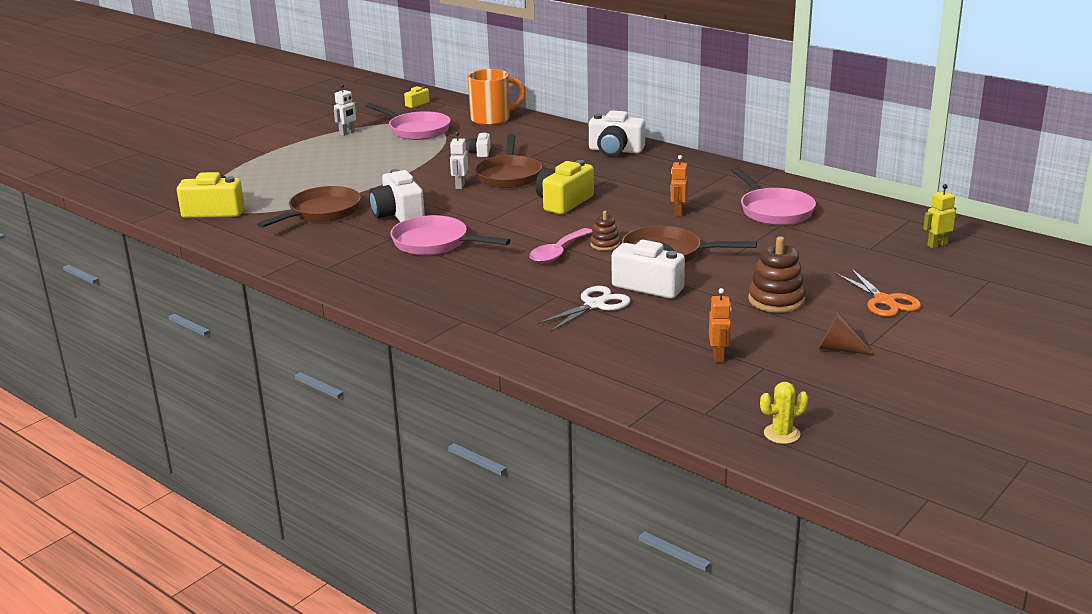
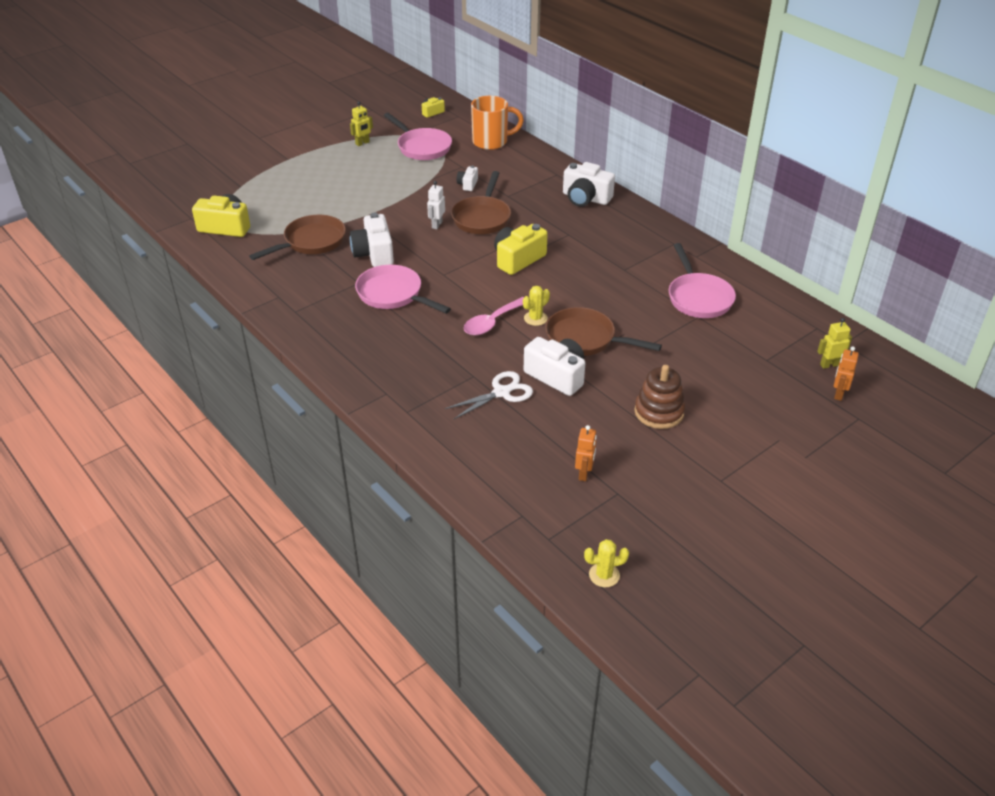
camera: 10 degrees right, 15 degrees up
white robot [334,84,358,136] -> yellow robot [350,101,373,146]
brown stacking toy [590,211,620,251] -> yellow cactus [523,286,550,326]
orange robot [670,155,688,216] -> orange robot moved to [834,347,859,401]
brown cone [818,312,874,355] -> none
orange scissors [835,268,921,317] -> none

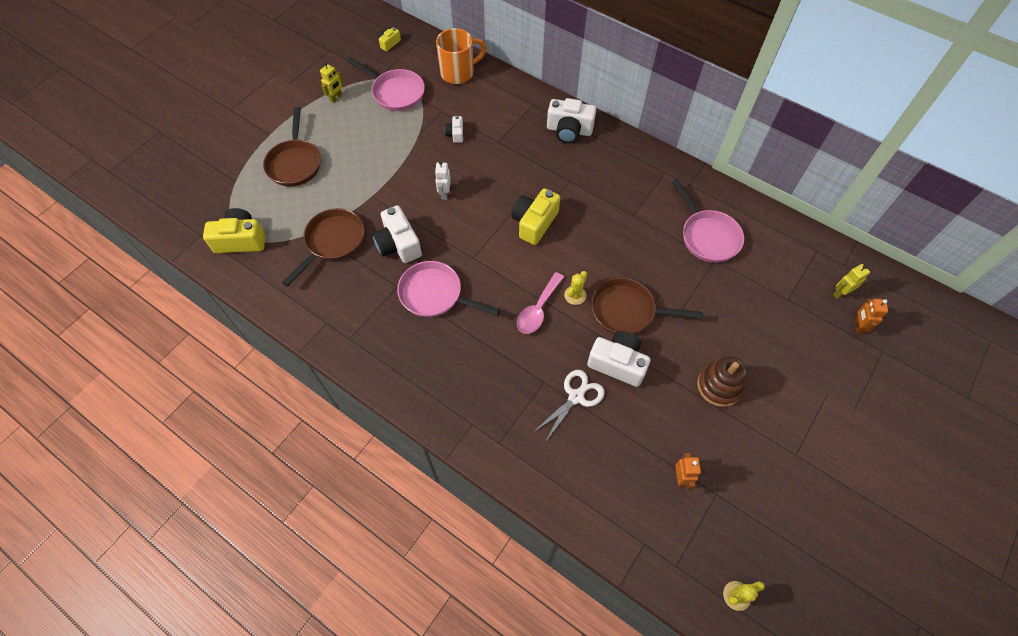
camera: 15 degrees left, 20 degrees up
brown pan [451,171,511,234] -> brown pan moved to [263,107,321,187]

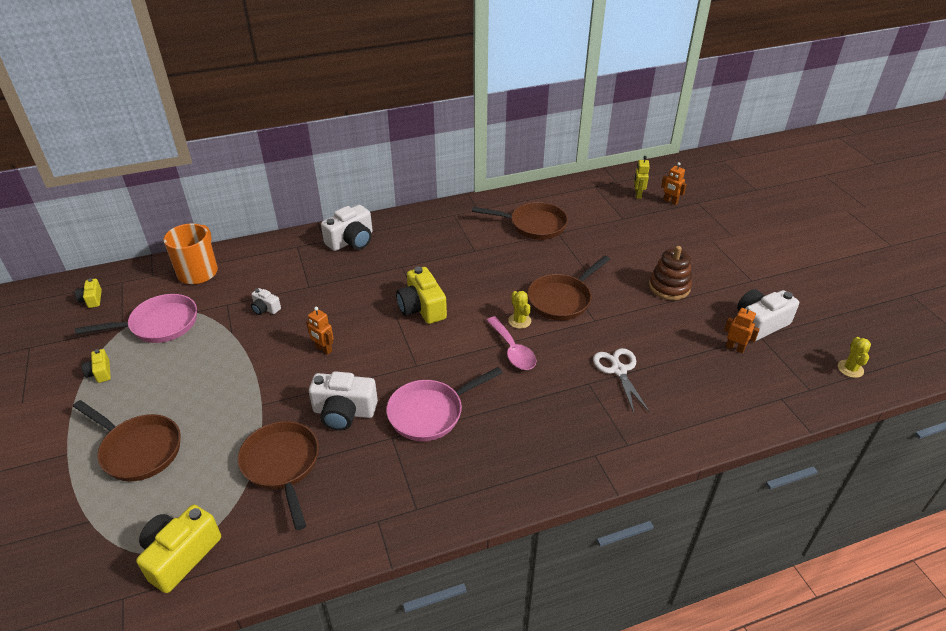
camera: 55 degrees left, 20 degrees down
yellow robot [320,62,343,103] -> yellow camera [81,349,111,383]
white robot [435,161,451,200] -> orange robot [306,307,334,355]
white camera [587,331,651,387] -> white camera moved to [737,289,799,341]
pink pan [672,179,744,263] -> brown pan [472,202,568,240]

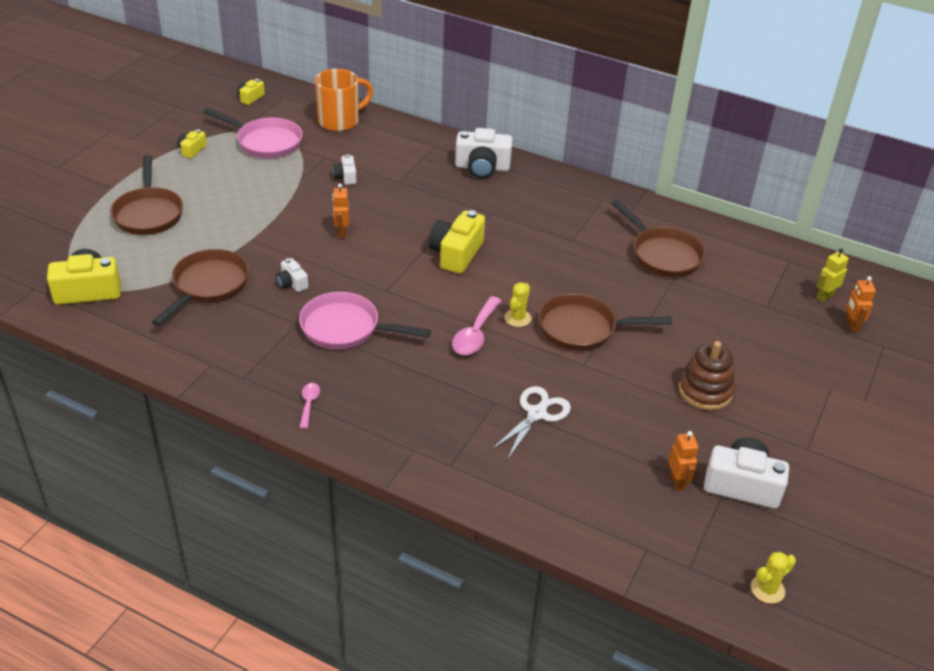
camera: 45 degrees right, 0 degrees up
white camera [309,371,378,431] -> white camera [276,258,308,292], size x0.52
none -> pink spoon [299,383,320,429]

